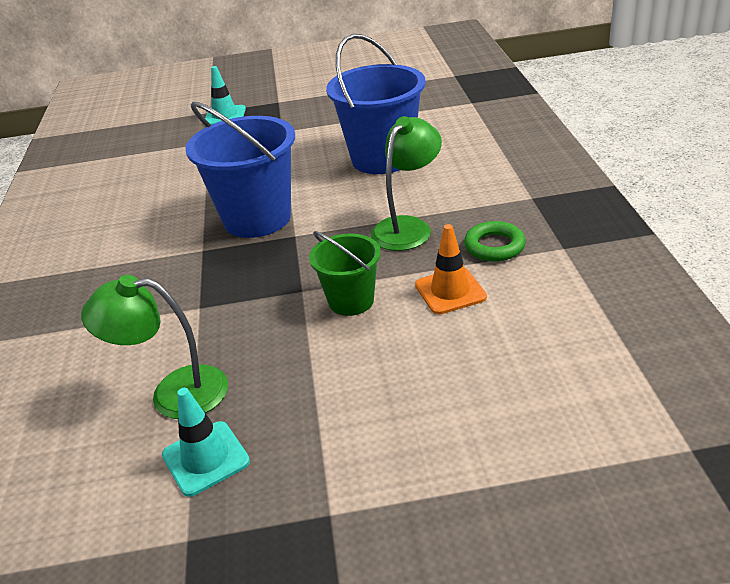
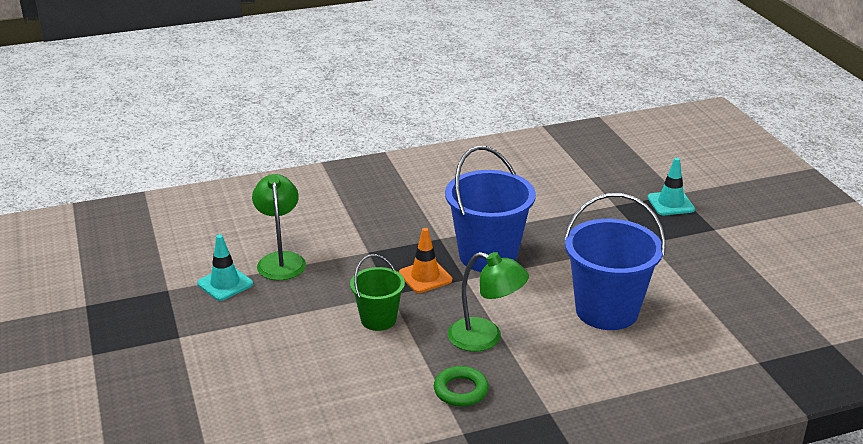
camera: 75 degrees right, 5 degrees down
orange traffic cone [415,224,487,315] -> orange traffic cone moved to [399,228,452,293]

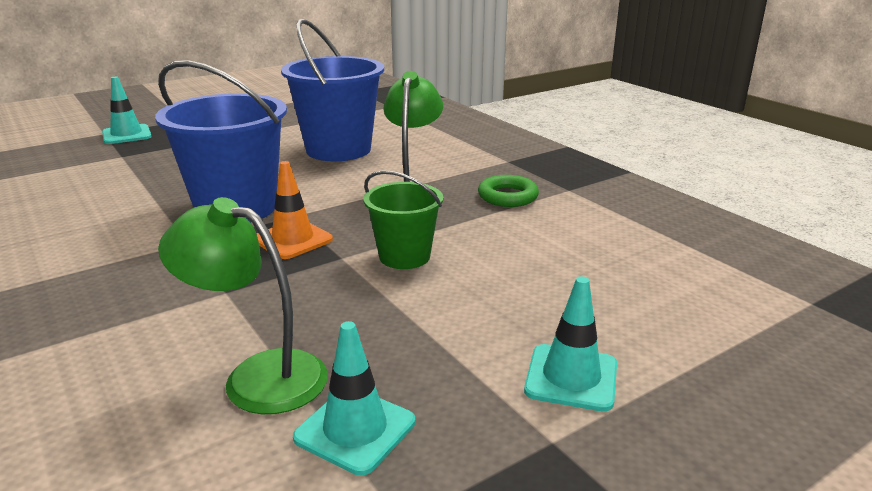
camera: 105 degrees left, 5 degrees down
green lamp [252,174,306,280] -> green lamp turned 45 degrees clockwise [158,197,328,414]
none -> turquoise traffic cone [524,276,617,412]

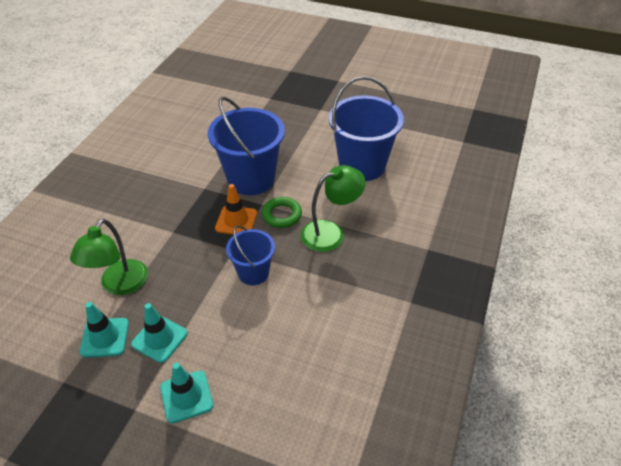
camera: 55 degrees right, 20 degrees up
turquoise traffic cone [102,77,152,144] -> turquoise traffic cone moved to [131,303,188,363]
green lamp [158,197,328,414] -> green lamp turned 150 degrees counterclockwise [70,219,148,295]
green bucket [363,170,443,269] -> blue bucket [226,226,275,285]
green ring [478,175,539,207] -> green ring moved to [262,197,302,228]

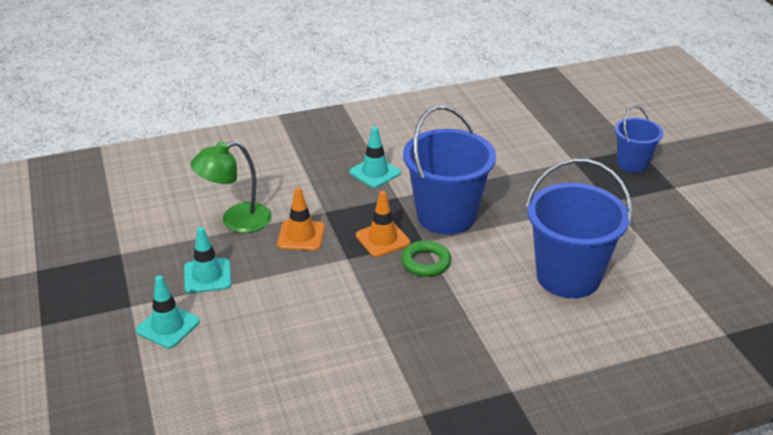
camera: 50 degrees right, 10 degrees down
turquoise traffic cone [80,302,129,358] -> turquoise traffic cone moved to [349,126,401,188]
blue bucket [226,226,275,285] -> blue bucket moved to [615,105,663,172]
green lamp [301,165,366,252] -> none
none -> orange traffic cone [277,188,325,251]

